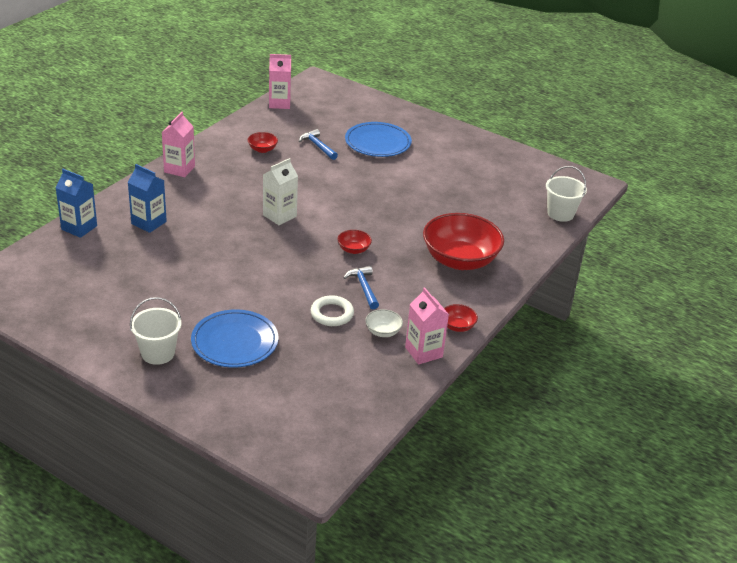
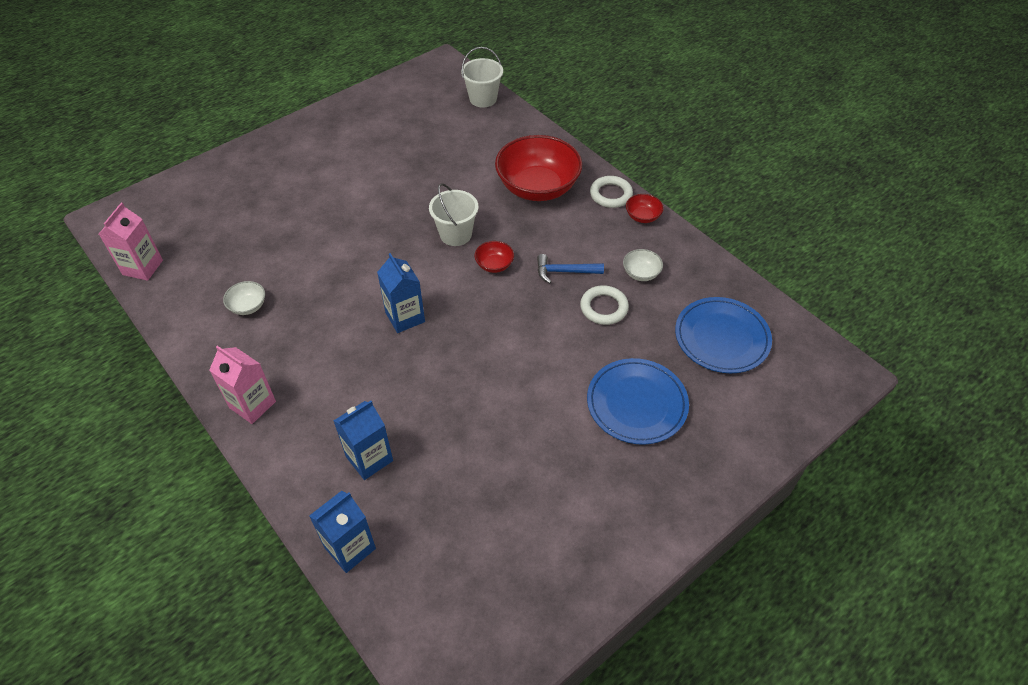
camera: 70 degrees left, 15 degrees up
white bucket [130,297,181,365] -> white bucket moved to [429,183,478,246]
red bowl [248,132,278,153] -> white bowl [223,281,265,315]
white carton [263,158,298,225] -> blue carton [377,253,425,333]
blue hammer [299,129,338,160] -> none
blue plate [345,122,412,157] -> blue plate moved to [675,297,772,373]
pink carton [405,287,449,365] -> none
none -> white ring [590,176,633,208]

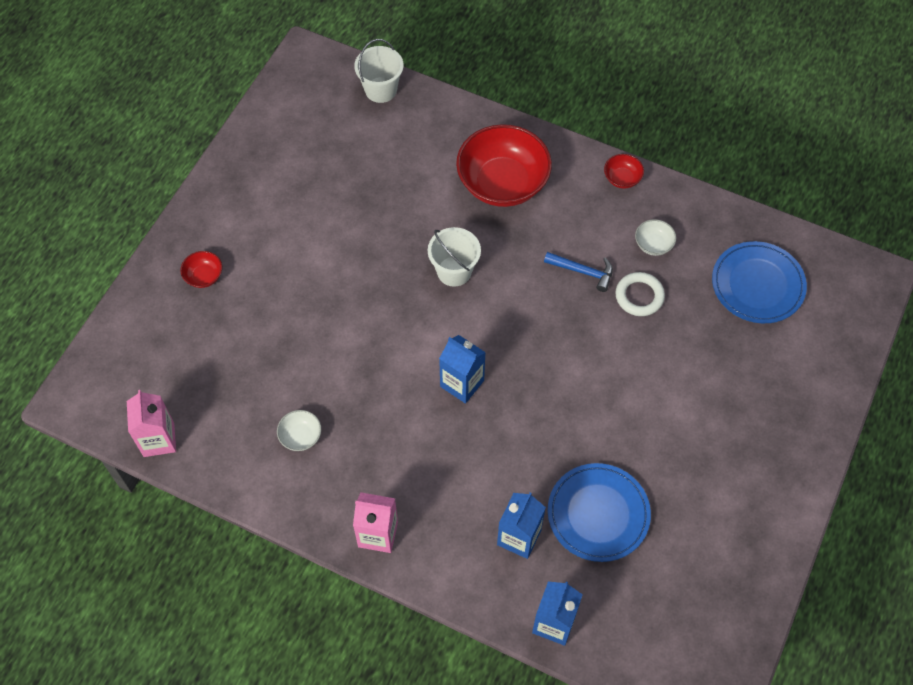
camera: 25 degrees left, 10 degrees up
red bowl [475,241,514,273] -> red bowl moved to [180,251,222,288]
blue hammer [537,254,604,284] -> blue hammer turned 135 degrees counterclockwise [544,252,613,292]
blue plate [587,358,689,445] -> blue plate moved to [548,463,651,562]
white ring [590,176,633,208] -> none

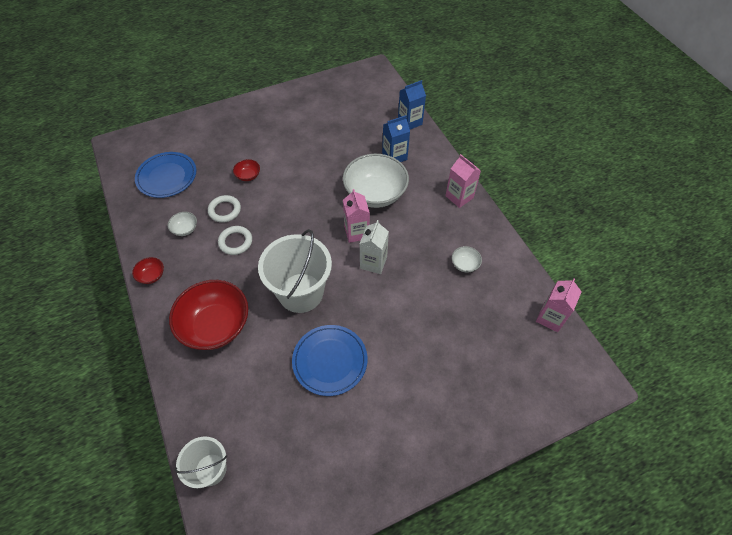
camera: 140 degrees left, 5 degrees down
red bowl [180,251,222,288] -> red bowl moved to [233,159,260,181]
white bucket [428,227,481,287] -> white bucket [258,229,332,313], size x1.74
blue carton [439,335,486,404] -> pink carton [343,189,370,243]
blue hammer [544,252,613,292] -> white ring [218,226,252,255]
blue plate [548,463,651,562] -> blue plate moved to [292,325,367,396]
none -> white bowl [343,154,409,208]
none -> white carton [360,220,389,274]

